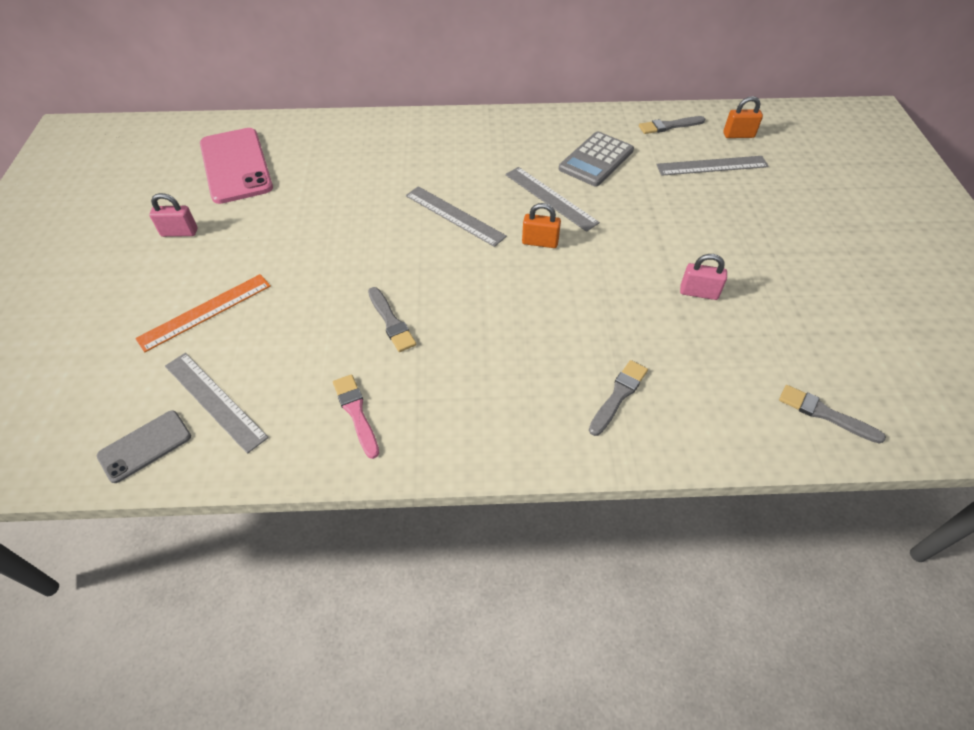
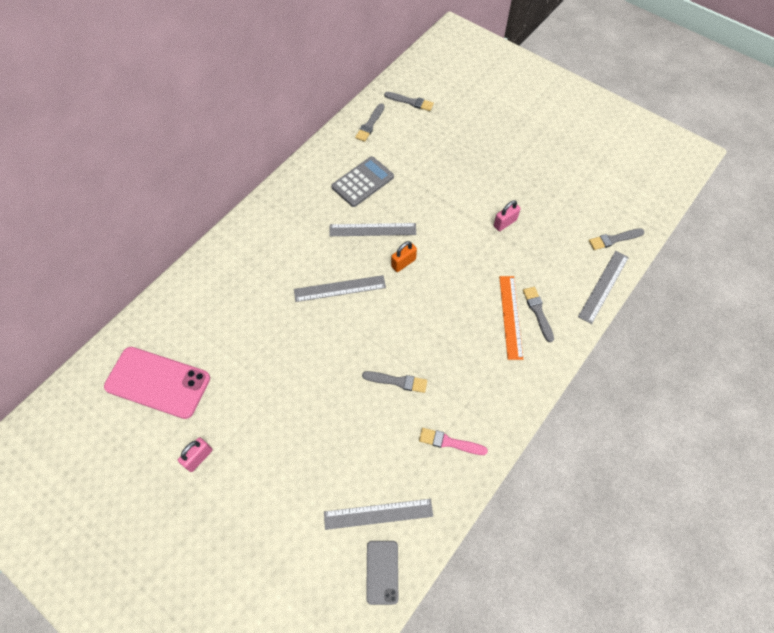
camera: 50 degrees left, 10 degrees up
orange ruler [135,274,271,352] -> orange ruler moved to [499,276,523,360]
grey calculator [559,131,634,187] -> grey calculator turned 120 degrees counterclockwise [331,156,394,207]
grey ruler [656,156,769,176] -> grey ruler moved to [578,251,629,324]
orange padlock [723,96,763,138] -> grey brush [384,92,434,111]

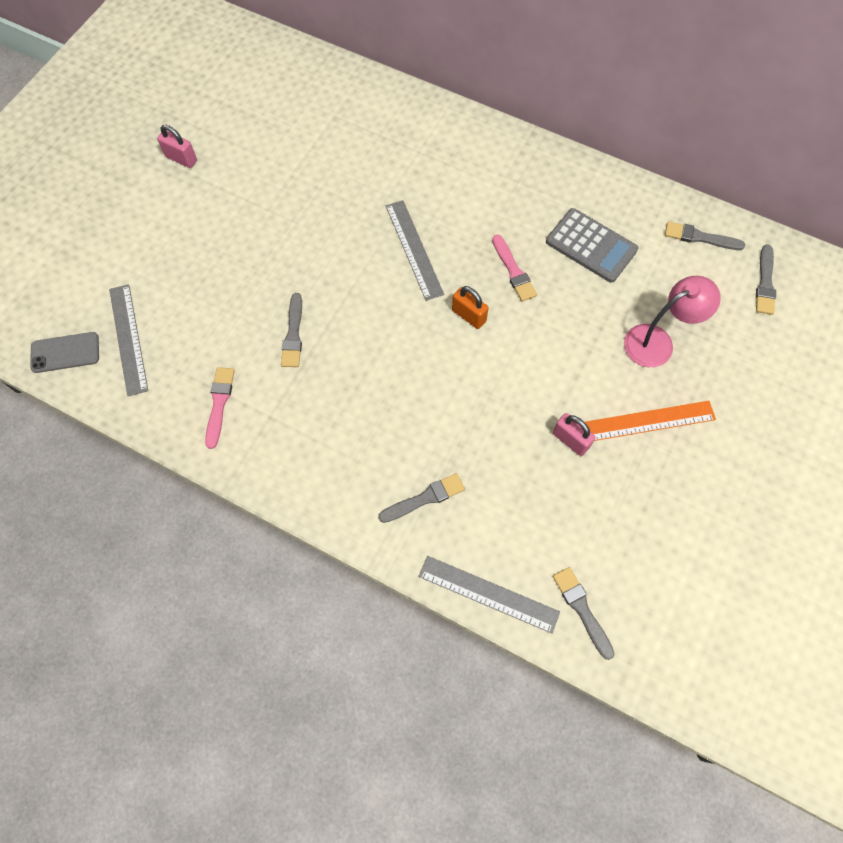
camera: 80 degrees right, 5 degrees up
pink phone [104,347,210,419] -> none
grey ruler [329,223,416,236] -> pink brush [492,235,537,301]
orange ruler [499,276,523,360] -> orange ruler moved to [585,401,716,441]
none -> pink lamp [624,276,721,367]

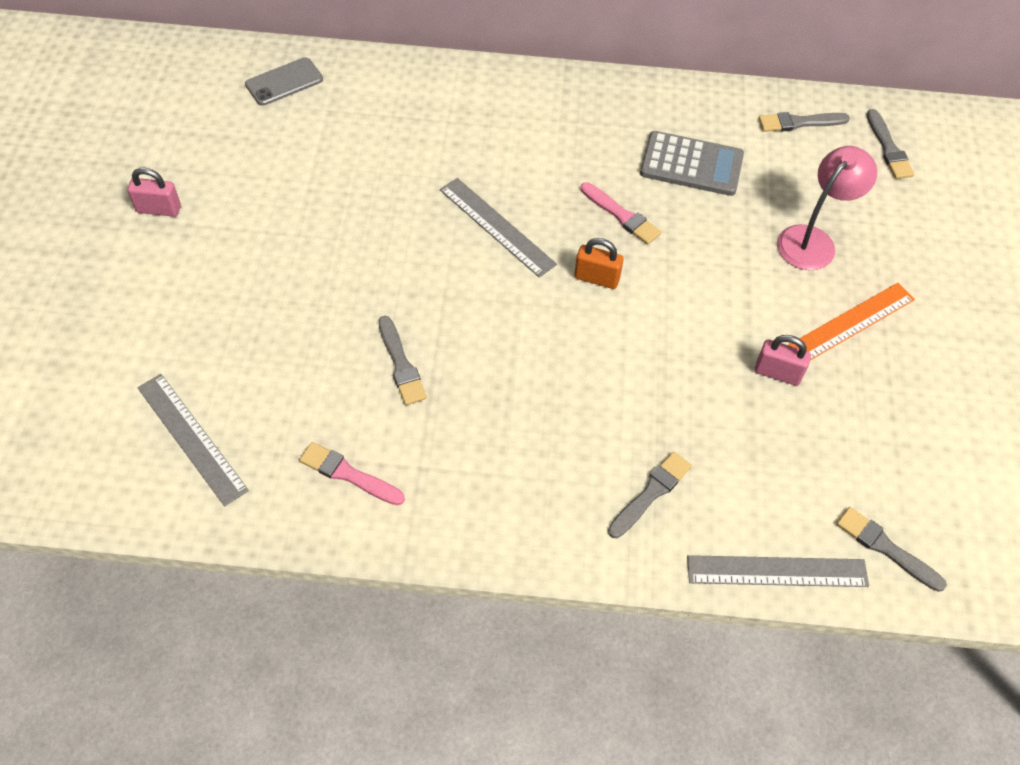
camera: 25 degrees left, 10 degrees down
grey phone [30,332,99,373] -> grey phone moved to [245,57,323,106]
pink brush [205,367,235,449] -> pink brush turned 45 degrees counterclockwise [299,442,405,505]

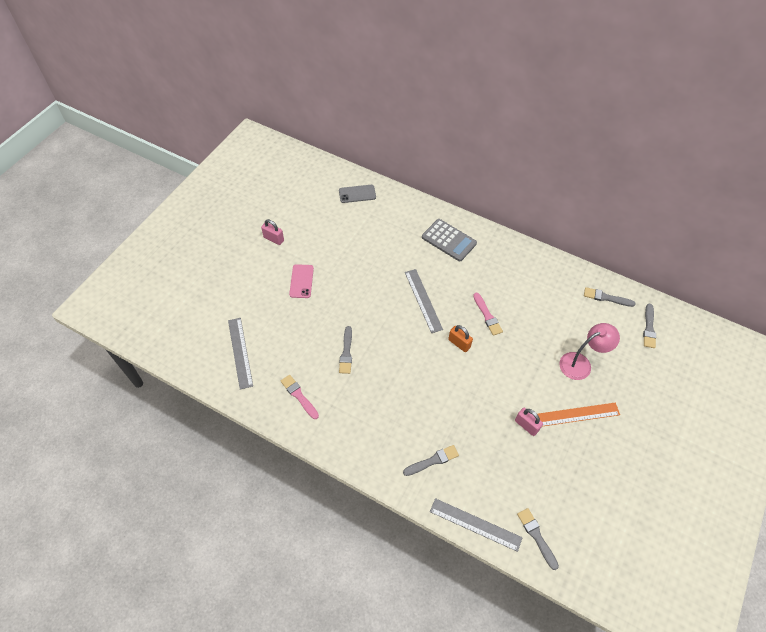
camera: 25 degrees right, 0 degrees up
grey calculator [640,131,744,196] -> grey calculator moved to [422,219,477,261]
none -> pink phone [289,264,314,298]

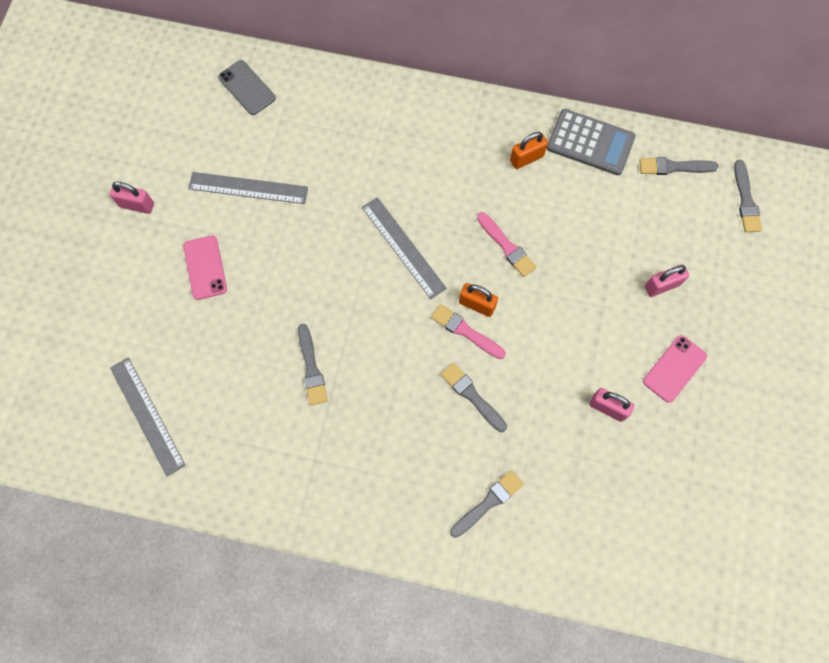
camera: 15 degrees left, 15 degrees up
pink brush [281,375,319,419] -> pink brush moved to [431,304,506,359]
grey phone [339,185,376,203] -> grey phone turned 75 degrees clockwise [218,60,276,115]
grey calculator [422,219,477,261] -> grey calculator moved to [547,109,636,175]
grey ruler [430,498,523,552] -> grey ruler moved to [188,172,308,204]
grey brush [517,508,559,570] -> grey brush moved to [441,363,507,432]
orange ruler [538,402,620,426] -> pink phone [643,335,707,403]
pink lamp [559,323,620,380] -> pink padlock [645,264,689,297]
none -> orange padlock [510,132,548,169]

